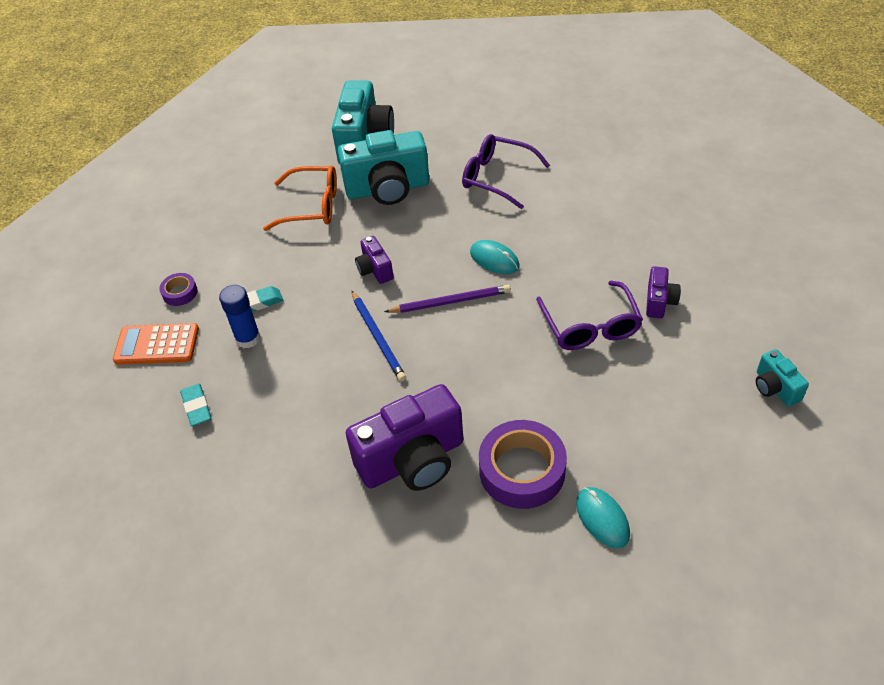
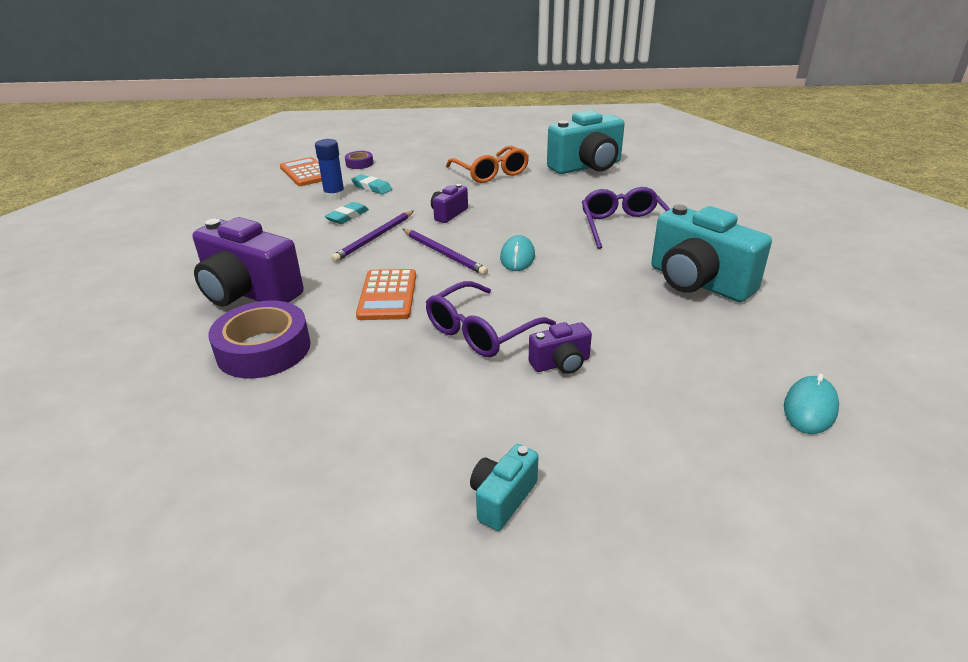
camera: 55 degrees right, 15 degrees down
turquoise eraser [180,384,211,426] -> turquoise eraser moved to [325,202,369,224]
turquoise camera [338,130,429,205] -> turquoise camera moved to [651,204,772,302]
blue pencil [352,291,406,382] -> purple pencil [331,211,414,262]
turquoise mouse [576,487,630,548] -> turquoise mouse moved to [784,374,839,434]
none -> orange calculator [356,269,416,320]

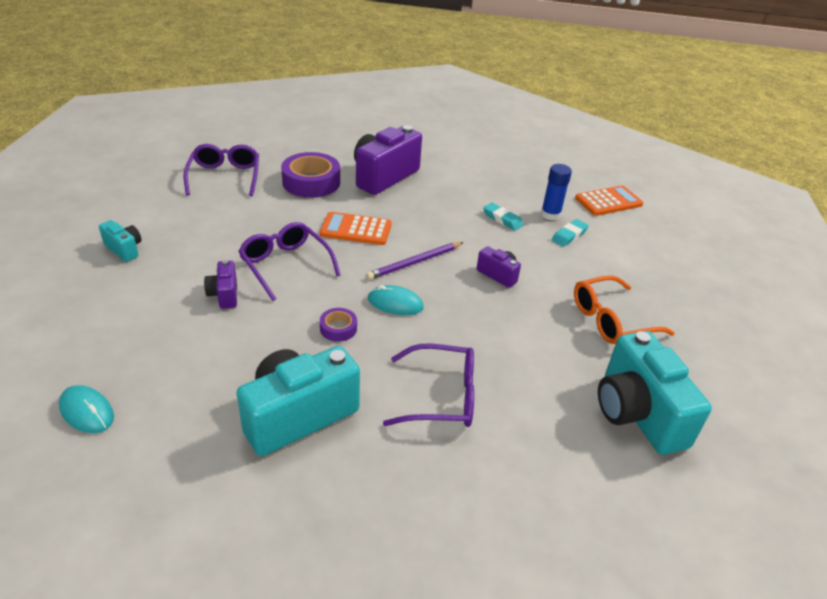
camera: 95 degrees right, 5 degrees up
purple pencil [331,211,414,262] -> none
purple tape [345,151,373,169] -> purple tape moved to [320,308,357,342]
none -> purple glasses [184,144,259,196]

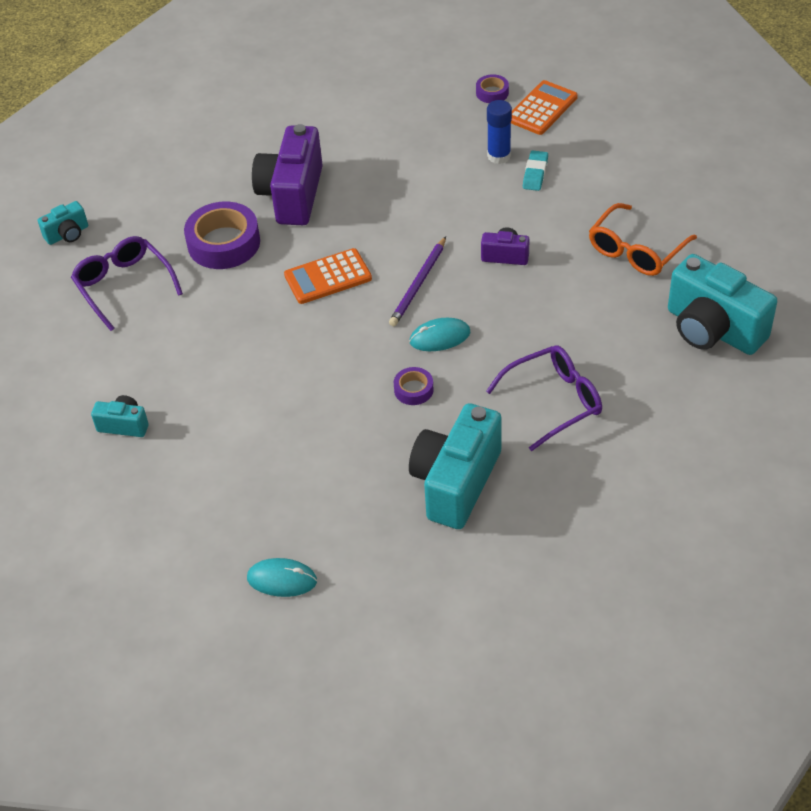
camera: 25 degrees left, 10 degrees up
purple camera [204,260,237,309] -> none
purple glasses [238,222,341,301] -> none
turquoise eraser [483,203,524,231] -> none
none -> turquoise camera [38,201,88,245]
none -> purple tape [476,74,509,103]

